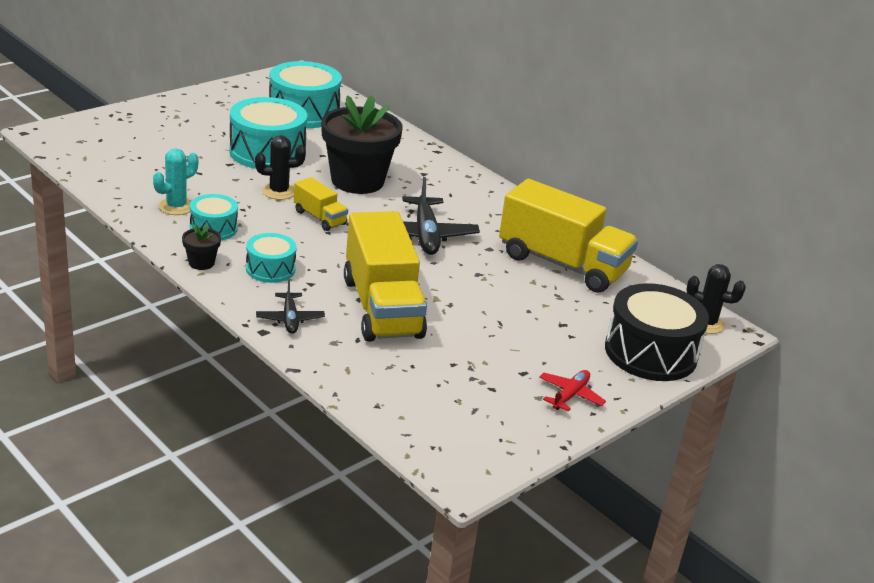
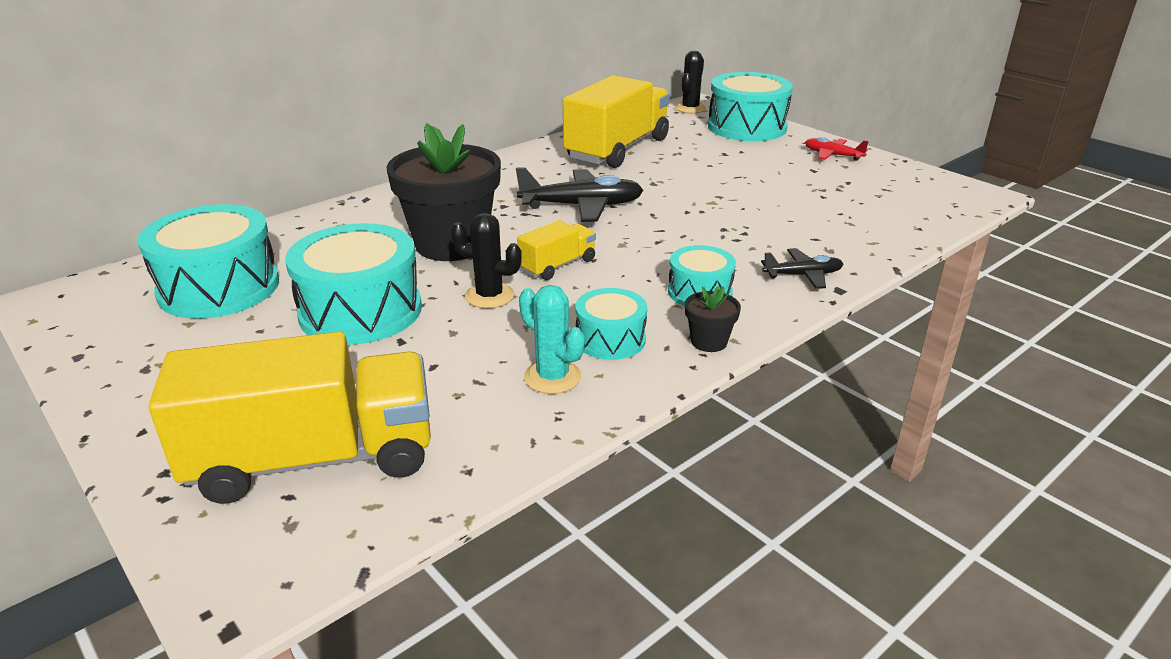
camera: 85 degrees left, 0 degrees up
black cactus [255,135,306,200] -> black cactus turned 60 degrees counterclockwise [451,213,522,308]
yellow truck [344,211,427,342] -> yellow truck moved to [148,332,431,504]
black drum [605,283,709,381] -> turquoise drum [708,72,793,141]

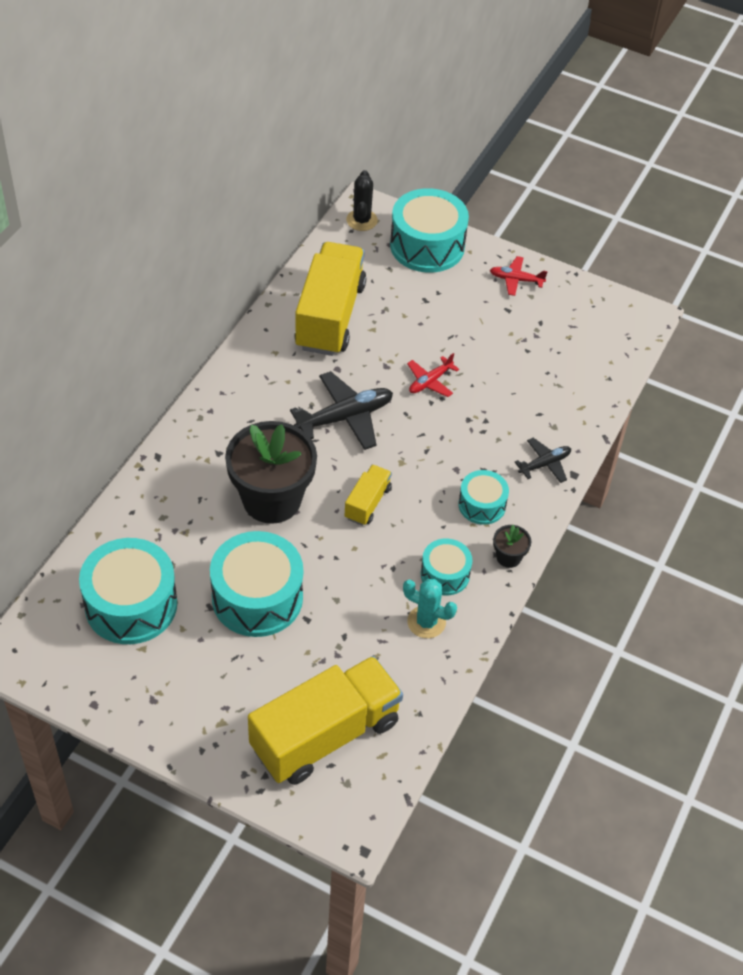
camera: 25 degrees left, 20 degrees up
black cactus [451,213,522,308] -> none
none -> red plane [407,353,459,397]

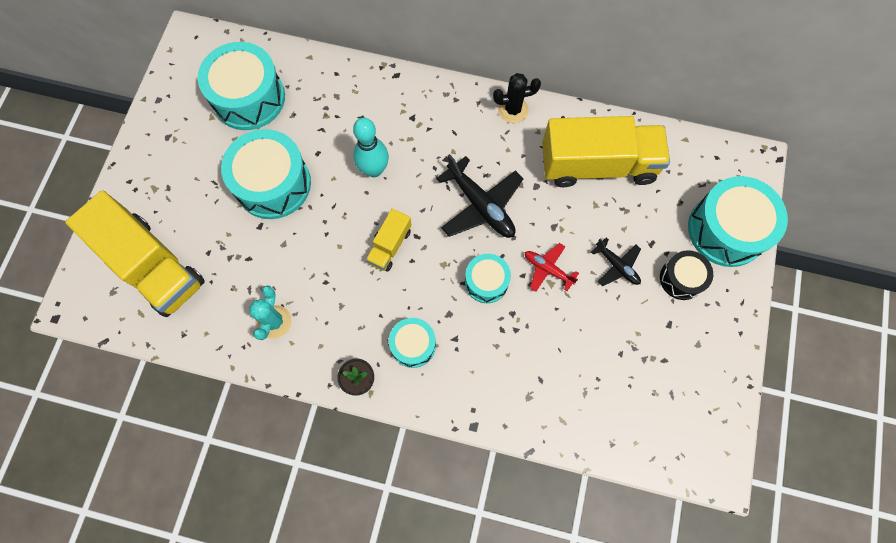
camera: 80 degrees right, 20 degrees up
black flower pot [225,421,317,524] -> turquoise bowling pin [353,118,389,177]
yellow truck [345,464,392,526] -> yellow truck turned 105 degrees clockwise [366,209,412,272]
black cactus [346,170,378,231] -> black cactus moved to [493,73,541,123]
turquoise drum [421,539,473,595] -> turquoise drum moved to [465,254,511,303]
red plane [490,256,548,296] -> none
black plane [515,438,571,483] -> black plane moved to [591,237,641,286]
none -> black drum [660,250,713,300]

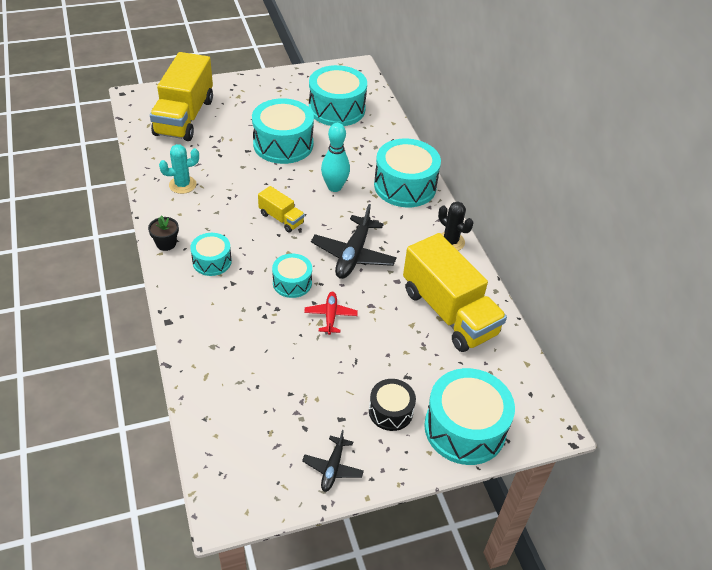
camera: 55 degrees right, 25 degrees down
yellow truck [366,209,412,272] -> yellow truck turned 135 degrees counterclockwise [258,186,305,232]
black plane [591,237,641,286] -> black plane moved to [302,430,364,492]
none -> turquoise drum [374,139,441,207]

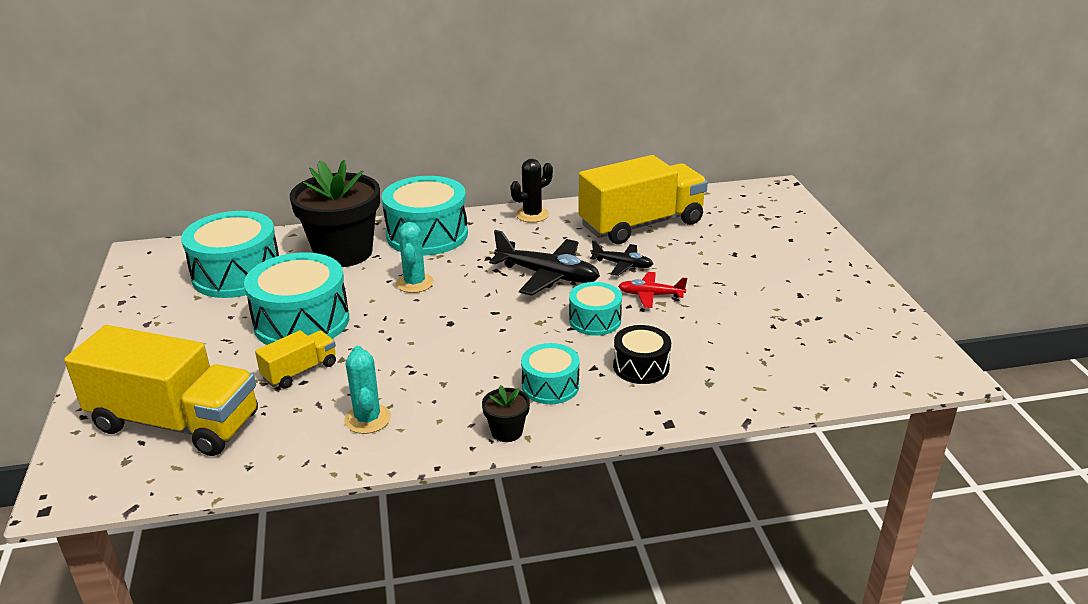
camera: 80 degrees left, 15 degrees down
yellow truck [258,186,305,232] -> yellow truck moved to [255,330,336,389]
black plane [302,430,364,492] -> black plane moved to [590,240,653,276]
turquoise bowling pin [321,123,350,192] -> turquoise cactus [396,222,434,293]
black drum [369,379,416,431] -> black drum moved to [613,325,671,384]
turquoise drum [424,368,515,465] -> none
none -> black flower pot [290,160,380,267]

